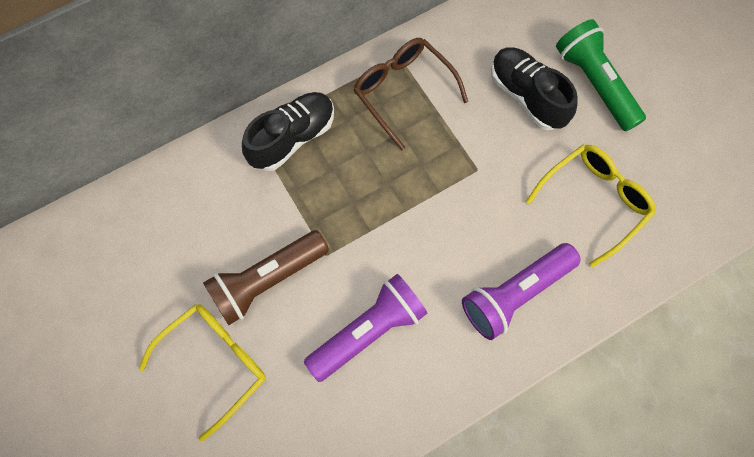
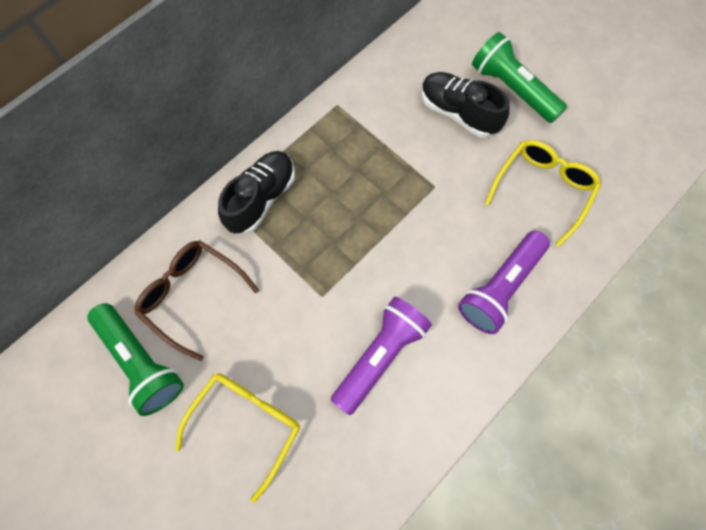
camera: 15 degrees left, 0 degrees up
brown flashlight [203,230,329,325] -> none
brown glasses [354,38,468,150] -> brown glasses moved to [135,240,259,361]
none -> green flashlight [88,303,184,416]

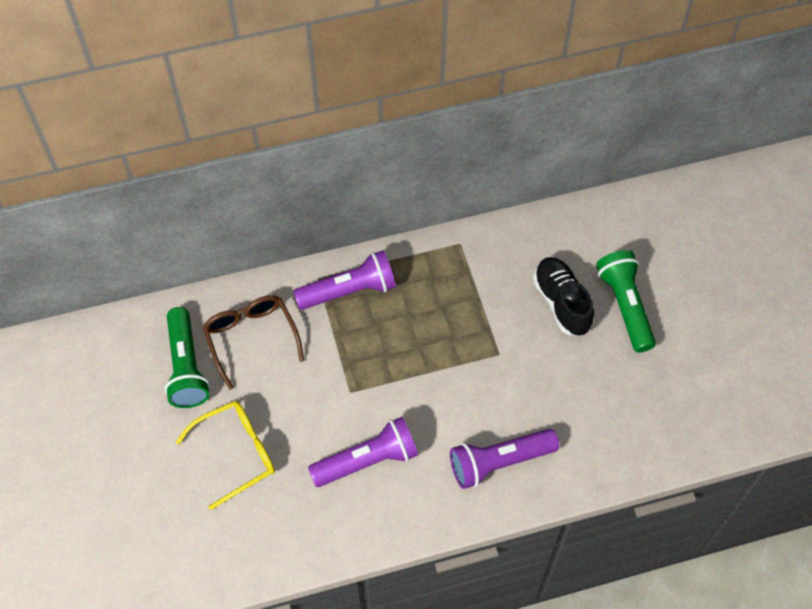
camera: 30 degrees right, 10 degrees down
black shoe [218,151,295,234] -> purple flashlight [293,250,396,310]
yellow glasses [485,140,601,247] -> none

